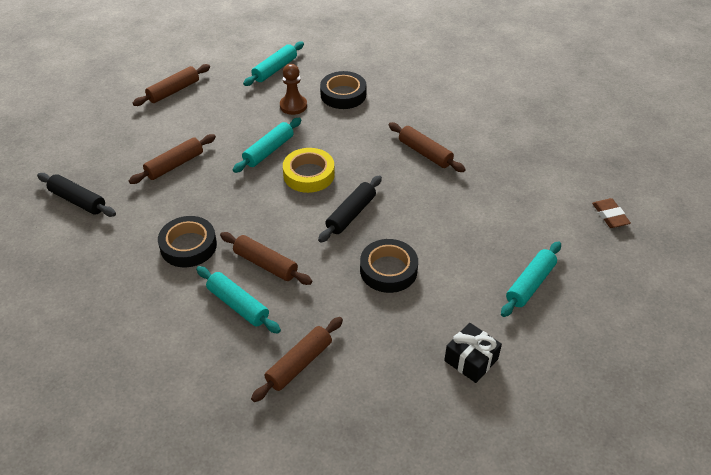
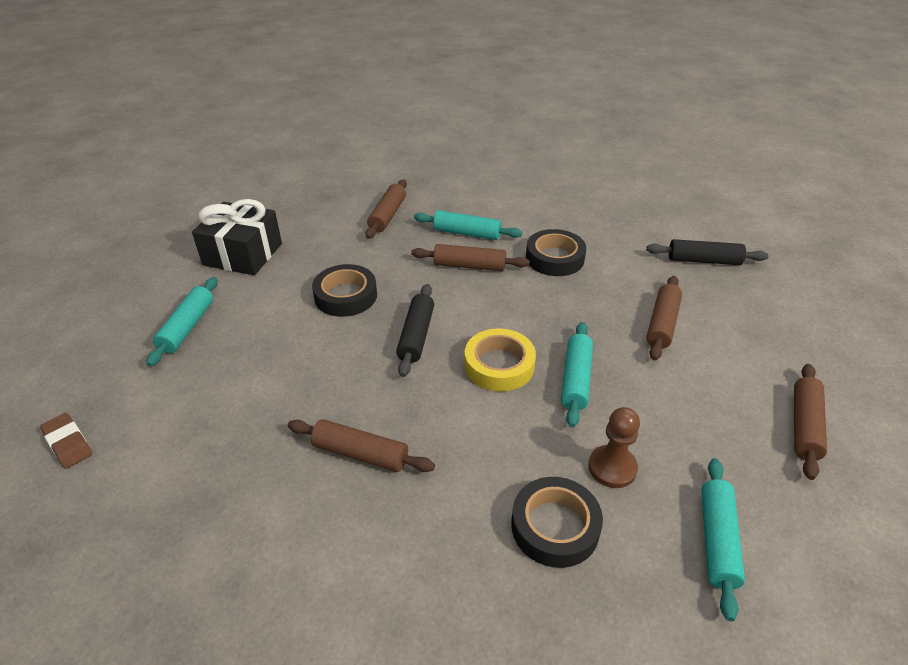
camera: 155 degrees right, 5 degrees down
black gift [444,323,502,383] -> black gift [192,199,282,275], size x1.62

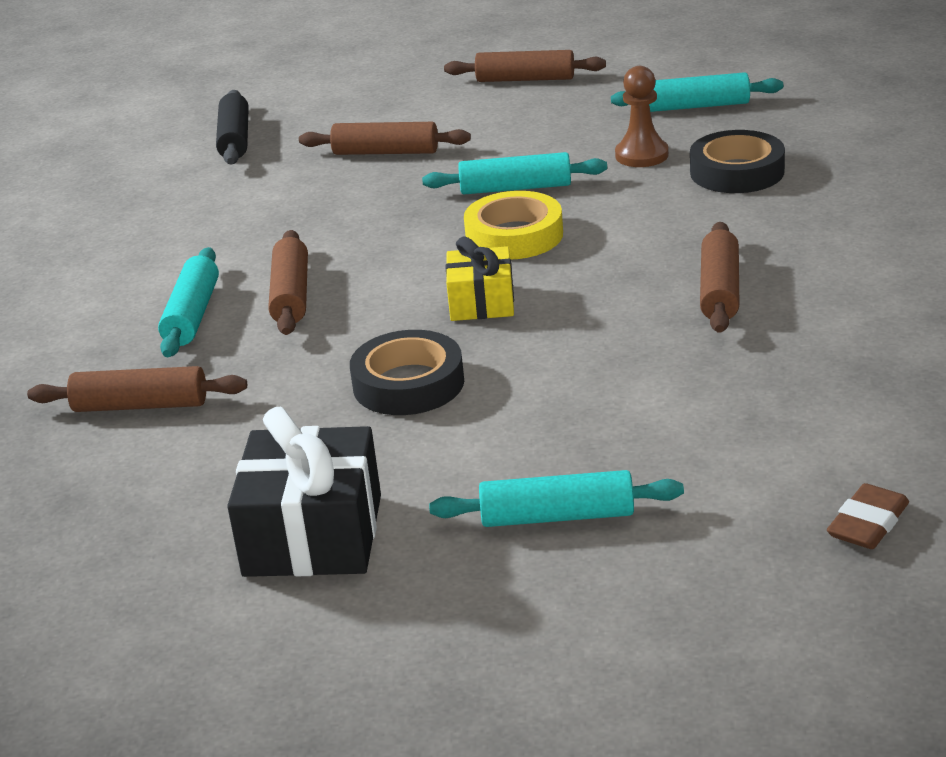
camera: 100 degrees left, 10 degrees down
black rolling pin [396,284,434,377] -> yellow gift [446,236,514,321]
black tape [526,229,586,276] -> none

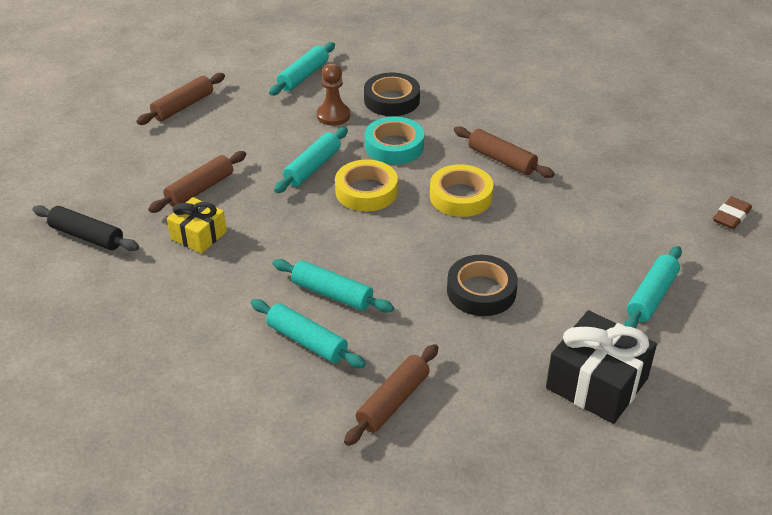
camera: 60 degrees left, 10 degrees up
brown rolling pin [268,230,308,335] -> turquoise rolling pin [273,259,394,313]
yellow gift [446,236,514,321] -> yellow gift moved to [167,197,227,253]
brown eraser [827,483,909,549] -> brown eraser turned 60 degrees clockwise [713,196,752,229]
none -> turquoise tape [365,117,424,164]
none -> yellow tape [430,164,493,217]

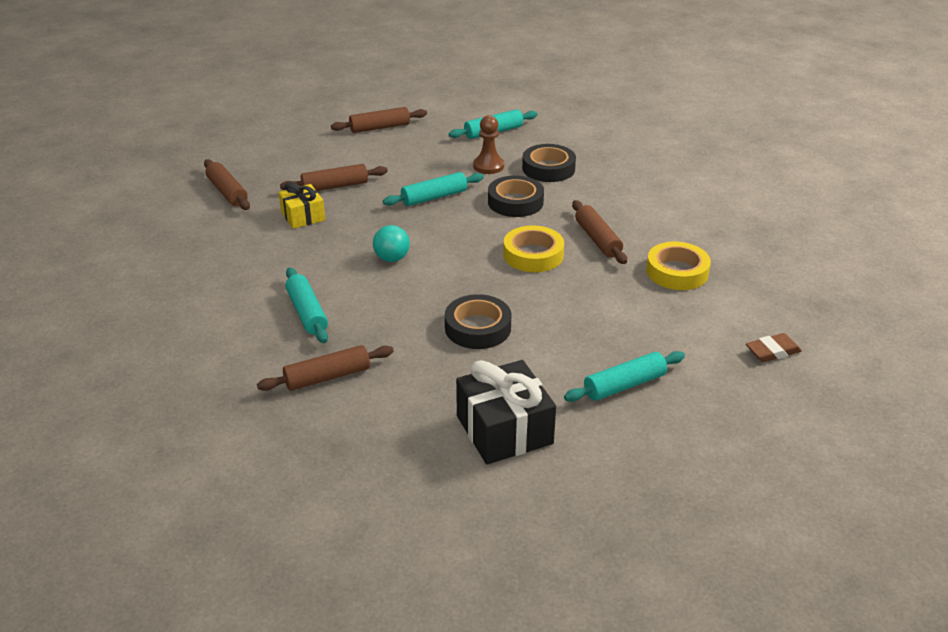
camera: 30 degrees right, 5 degrees down
black rolling pin [32,205,139,251] -> brown rolling pin [204,159,250,210]
turquoise rolling pin [273,259,394,313] -> none
yellow tape [335,159,398,211] -> yellow tape moved to [646,242,711,290]
turquoise tape [365,117,424,164] -> black tape [488,176,544,217]
none -> turquoise ball [373,225,410,262]

